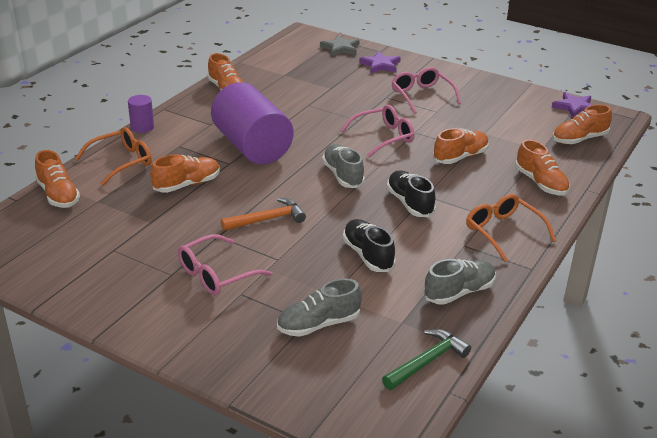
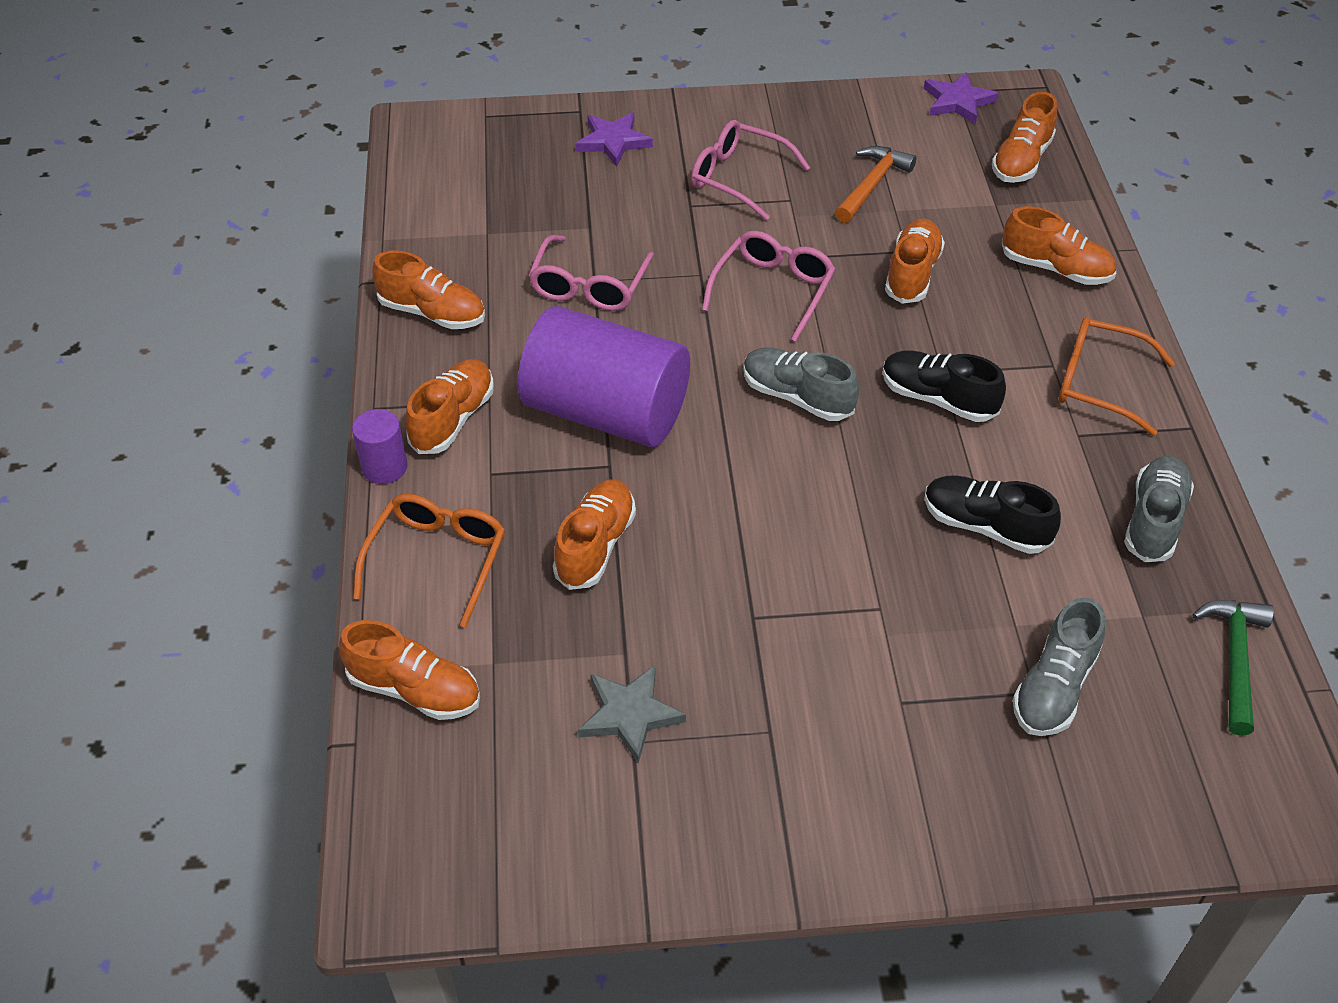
camera: 35 degrees left, 15 degrees up
pink glasses [178,234,272,295] -> pink glasses moved to [529,235,654,311]
orange hammer [221,198,306,231] -> orange hammer moved to [835,146,916,223]
grey star [320,35,360,56] -> grey star moved to [578,665,686,764]
none -> orange shoe [406,359,494,454]

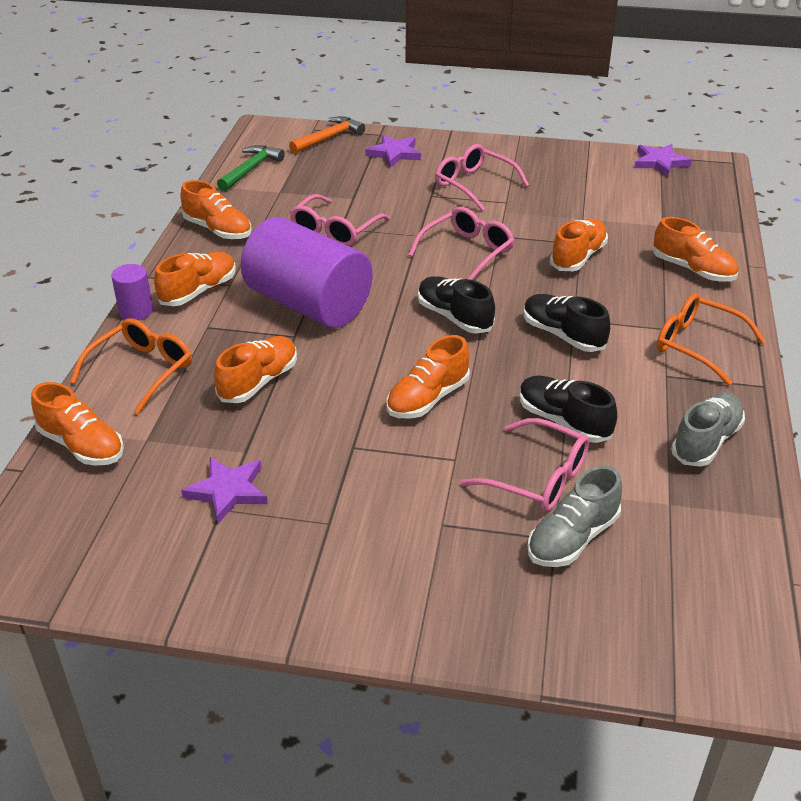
camera: 15 degrees right, 10 degrees down
grey star [578,665,686,764] -> purple star [181,457,268,523]
grey shoe [743,347,859,421] -> black shoe [418,276,495,334]
orange hammer [835,146,916,223] -> orange hammer moved to [289,116,365,154]
orange shoe [992,92,1057,183] -> orange shoe moved to [387,335,470,419]
green hammer [1192,600,1274,736] -> green hammer moved to [217,145,285,191]
none -> pink glasses [461,418,589,512]

